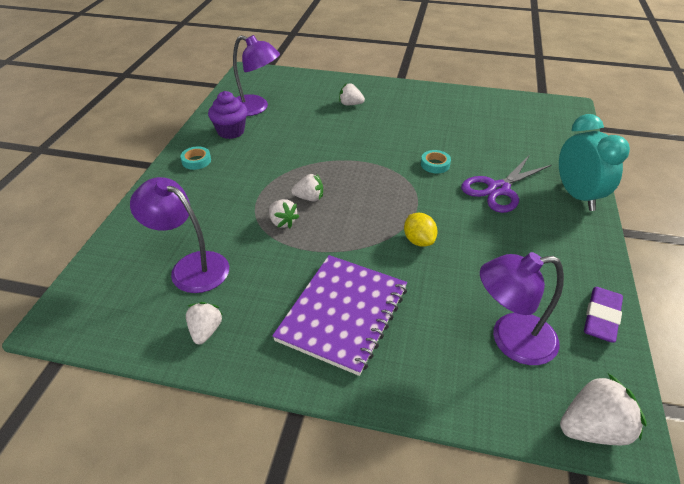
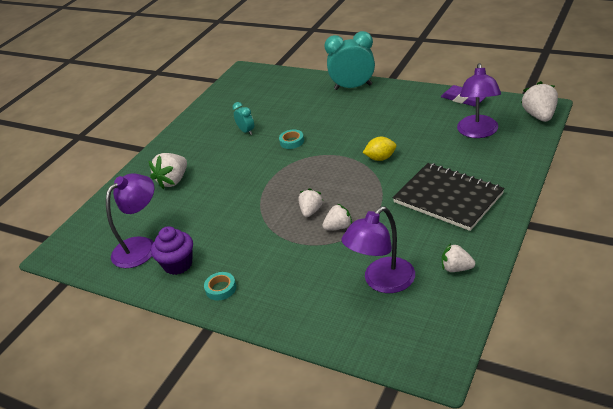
camera: 70 degrees left, 5 degrees down
purple notebook [272,255,407,376] -> black notebook [393,163,504,231]
white strawberry [339,83,365,105] -> white strawberry [149,153,187,189], size x1.56
purple scissors [461,156,552,213] -> none
none -> turquoise clock [232,102,254,135]

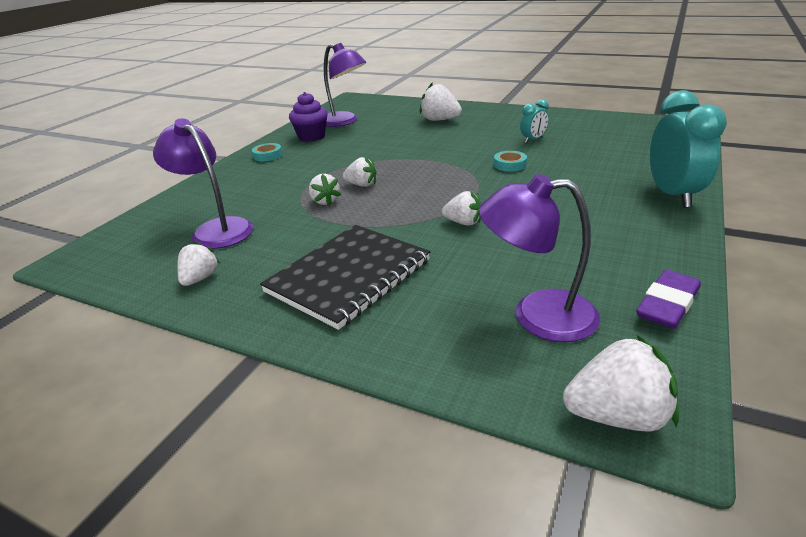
camera: 85 degrees right, 5 degrees down
yellow lemon [363,137,396,161] -> white strawberry [442,191,481,226]

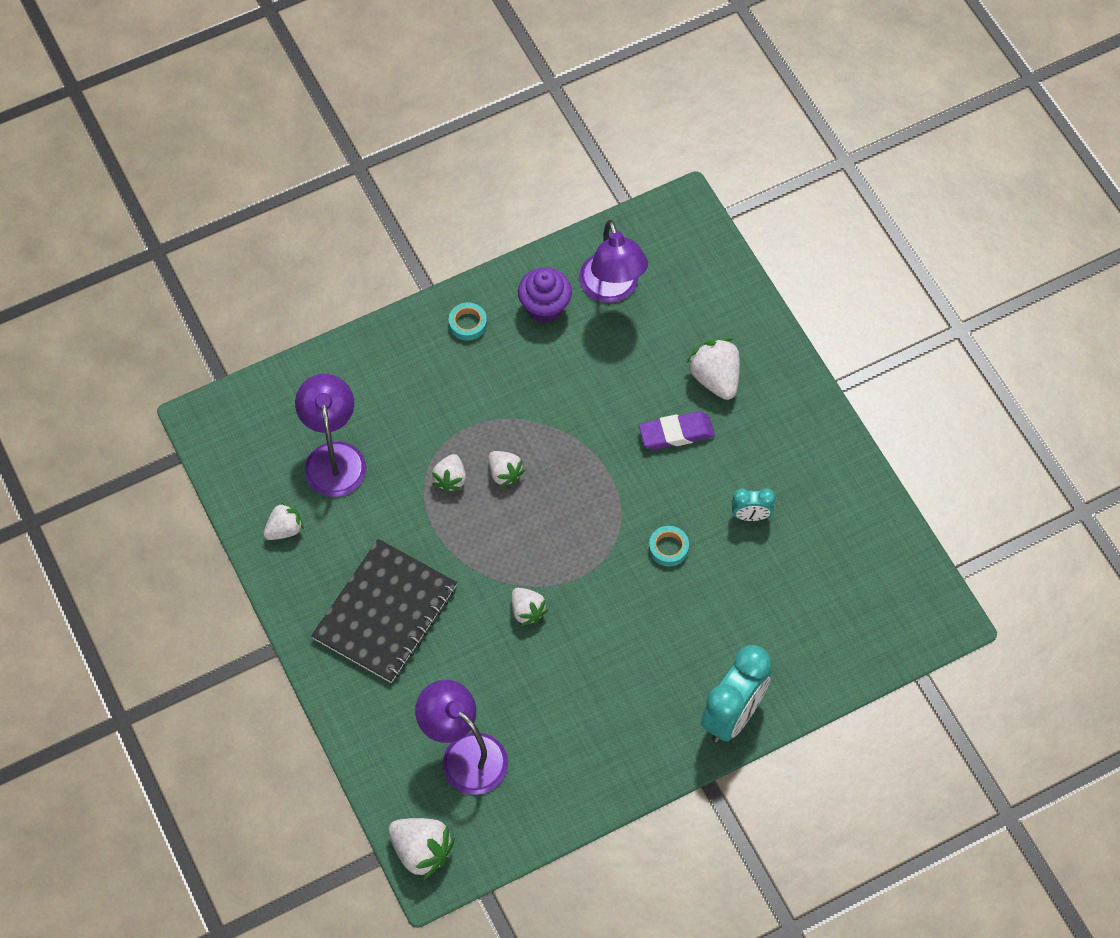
camera: 35 degrees right, 30 degrees up
black notebook [260,225,430,330] -> black notebook turned 45 degrees counterclockwise [311,539,457,683]
purple eraser [636,270,701,329] -> purple eraser moved to [639,411,715,450]

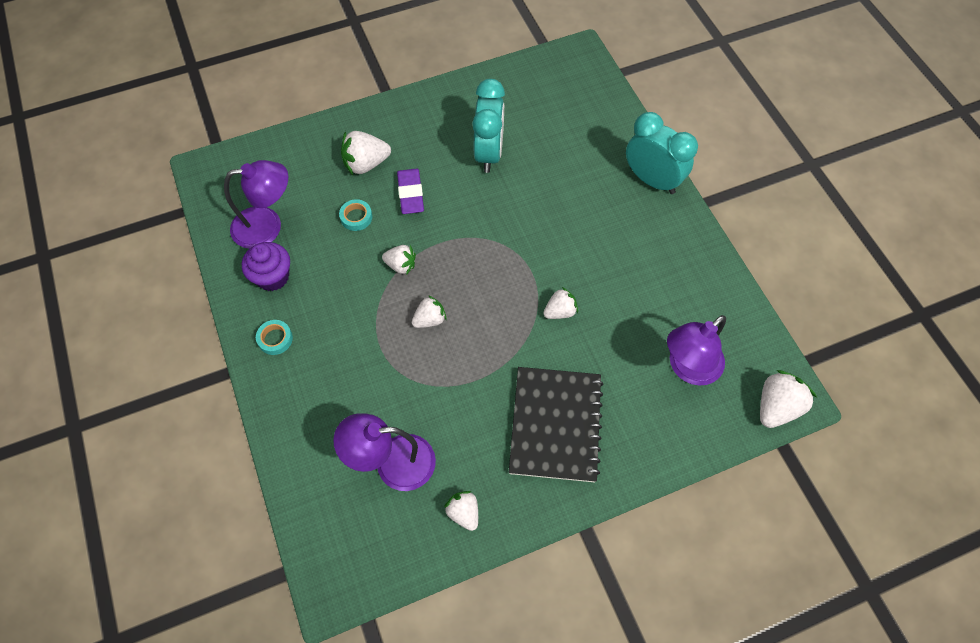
camera: 85 degrees left, 0 degrees up
black notebook [311,539,457,683] -> black notebook turned 60 degrees clockwise [509,367,603,482]
white strawberry [432,454,466,493] -> white strawberry moved to [382,245,416,275]
turquoise tape [649,526,689,567] -> turquoise tape moved to [339,199,372,231]
turquoise clock [732,488,776,521] -> turquoise clock [472,79,505,173], size x1.97

